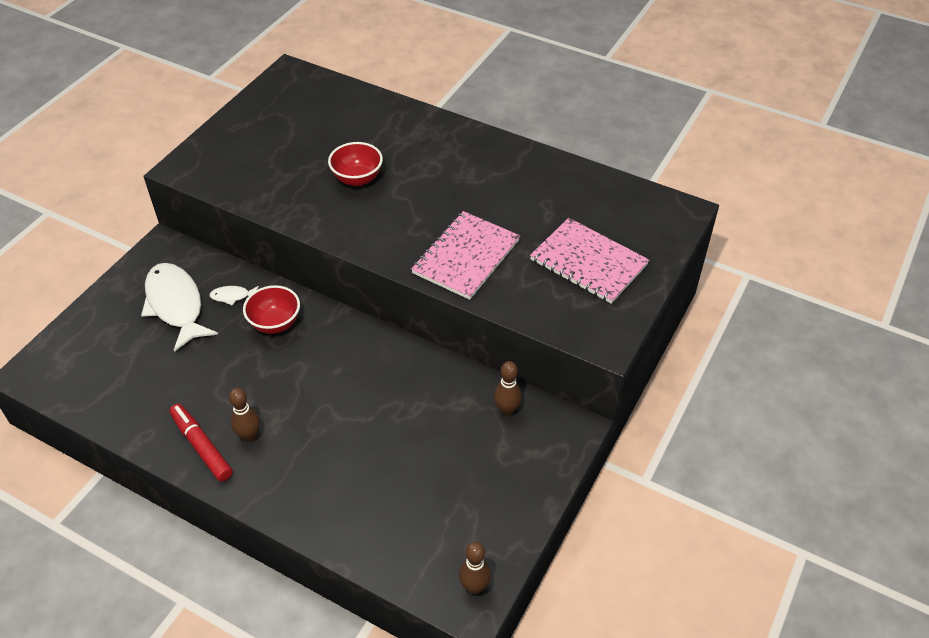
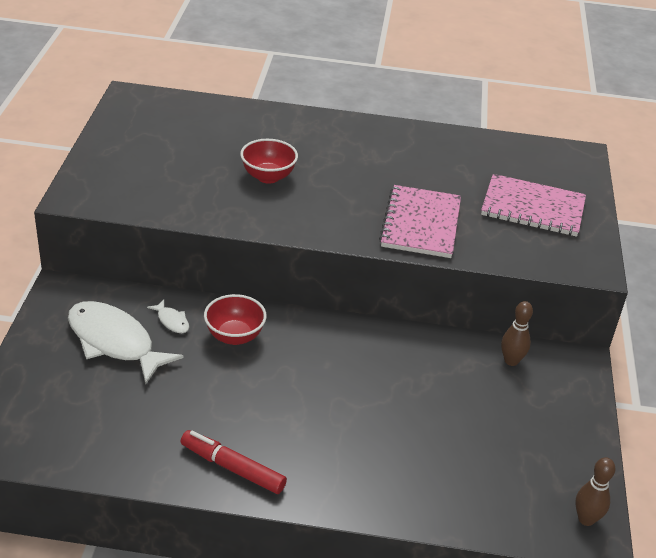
camera: 25 degrees left, 10 degrees down
white fish [209,286,259,306] -> white fish turned 105 degrees counterclockwise [147,300,189,333]
brown bowling pin [229,388,260,442] -> none

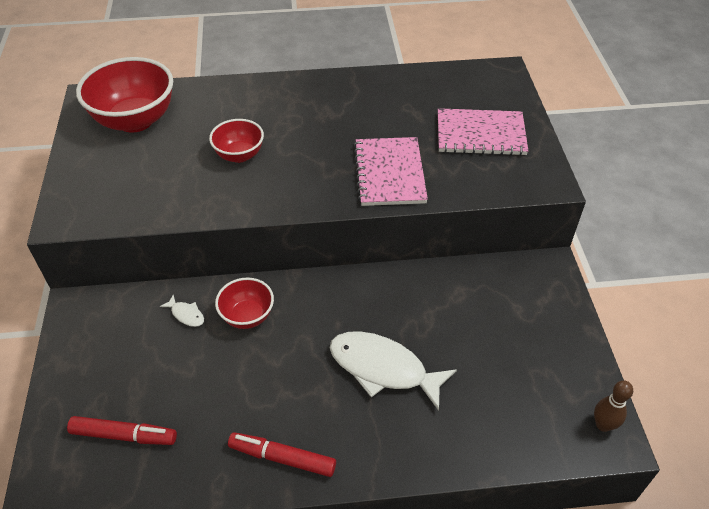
camera: 10 degrees left, 10 degrees up
white fish [68,301,183,384] -> white fish moved to [330,331,457,411]
brown bowling pin [501,301,533,366] -> none
none -> red marker [67,416,177,445]
none -> red bowl [76,57,173,133]

